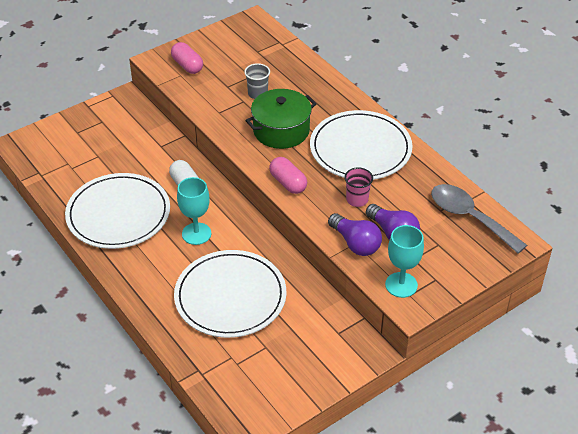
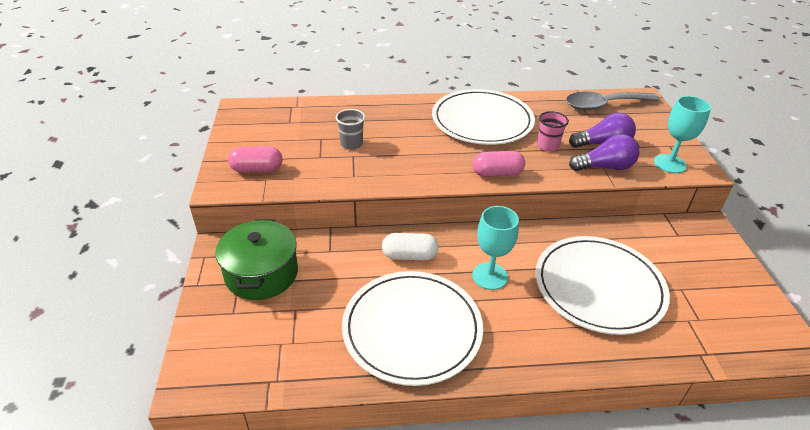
camera: 60 degrees left, 5 degrees down
green pot [245,89,316,149] -> green pot moved to [215,219,298,300]

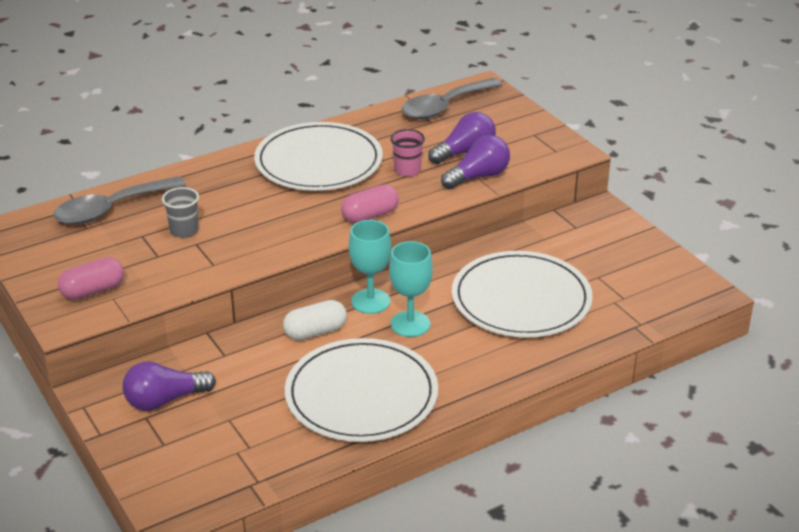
camera: 25 degrees left, 5 degrees down
green pot [215,219,298,300] -> purple light bulb [122,361,216,411]
turquoise goblet [654,96,711,173] -> turquoise goblet moved to [349,220,391,314]
none -> grey spoon [53,176,186,224]

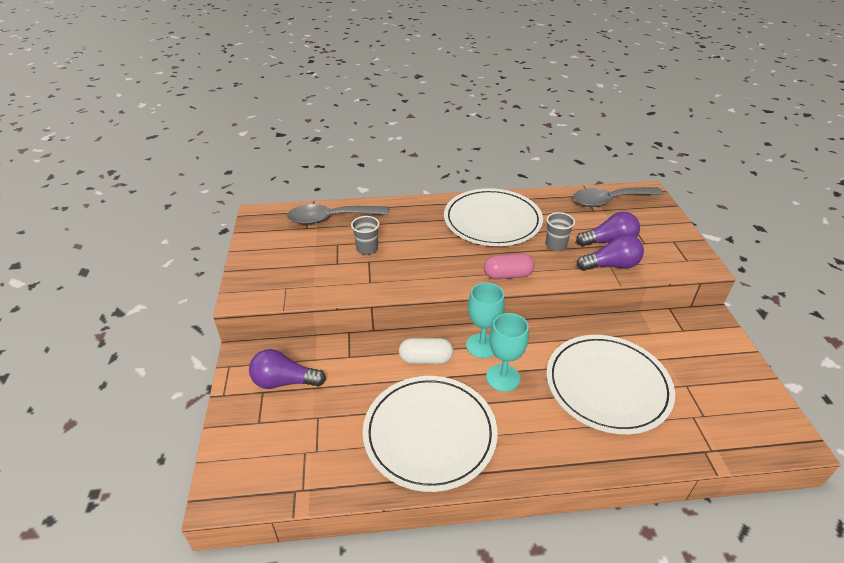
camera: 25 degrees right, 5 degrees up
pink capsule [58,257,124,300] -> none
pink cup [390,129,425,177] -> grey cup [545,212,575,251]

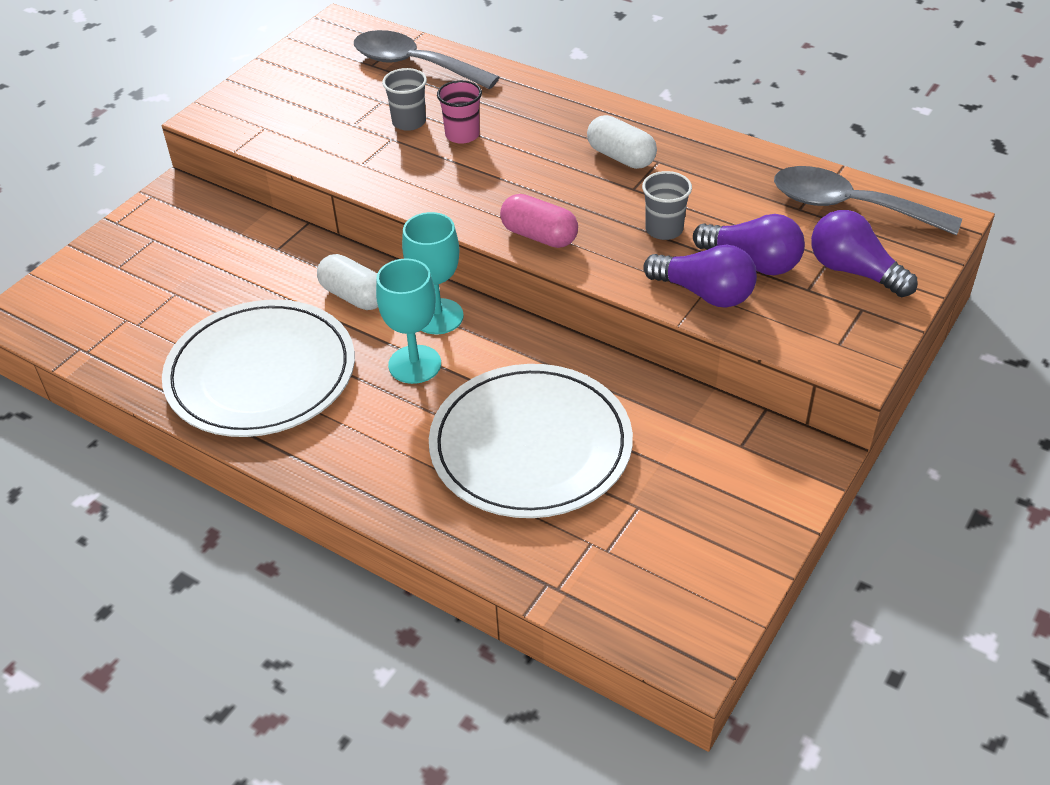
camera: 40 degrees right, 5 degrees up
purple light bulb [249,349,326,389] -> purple light bulb moved to [811,210,918,297]
white plate [444,188,543,246] -> white capsule [587,115,657,169]
none -> pink cup [437,80,482,144]

